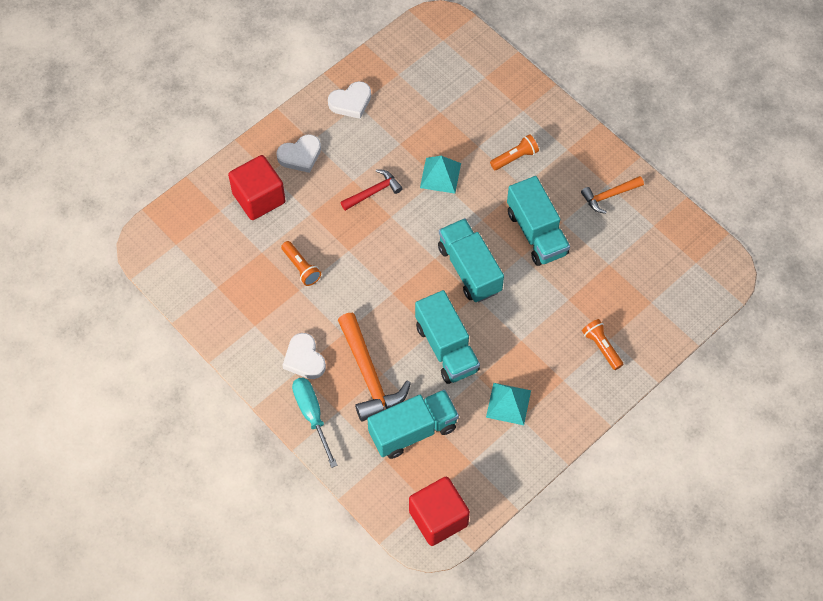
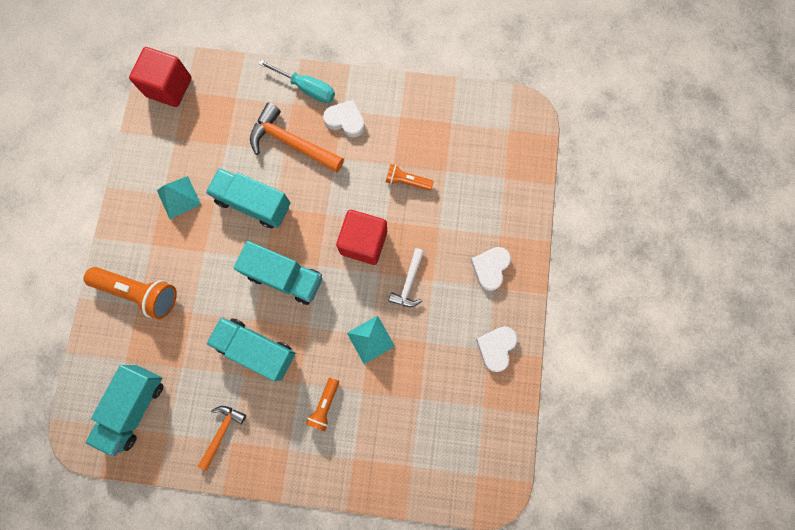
camera: 140 degrees right, 15 degrees up
red cube [228,155,286,220] -> red cube moved to [336,210,387,265]
red hammer [340,169,403,211] -> white hammer [388,248,424,307]
turquoise truck [367,389,459,459] -> turquoise truck moved to [86,365,164,457]
orange flashlight [582,319,623,370] -> orange flashlight [84,267,177,319], size x1.79

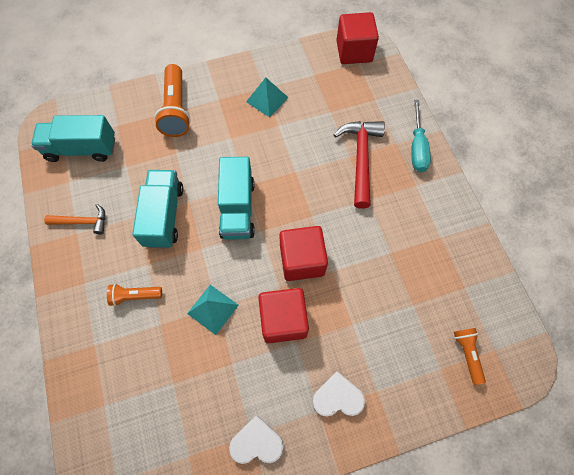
camera: 65 degrees right, 10 degrees down
turquoise truck [206,168,290,228] -> none
orange hammer [250,102,344,172] -> red hammer [333,121,385,209]
white heart [323,100,365,138] -> none
orange flashlight [386,164,434,191] -> orange flashlight moved to [454,328,486,385]
white hammer [388,248,424,307] -> red cube [258,288,309,343]

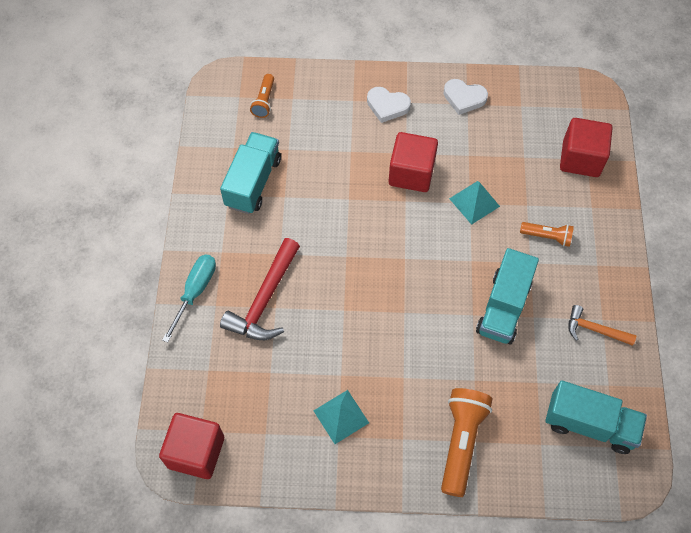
camera: 160 degrees left, 5 degrees down
turquoise truck [218,157,255,240] -> turquoise truck moved to [220,132,281,214]
red cube [279,226,328,281] -> red cube moved to [560,118,612,177]

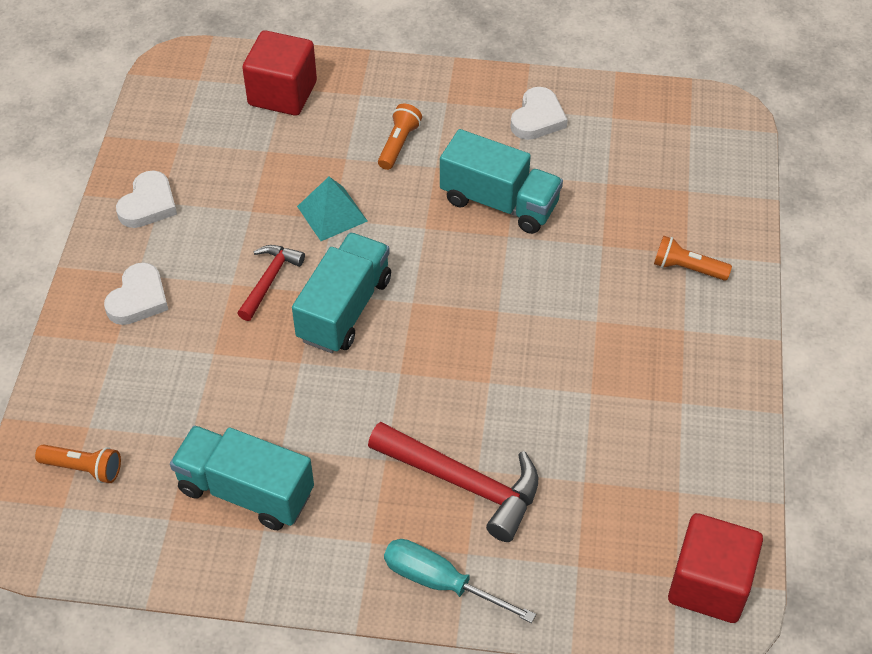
camera: 85 degrees left, 10 degrees down
turquoise pyramid [313,390,369,444] -> none
red cube [389,132,438,192] -> red hammer [237,245,305,321]
orange flashlight [441,388,493,497] -> orange flashlight [654,236,732,281], size x0.56
turquoise truck [545,380,647,454] -> turquoise truck moved to [292,232,391,353]
orange hammer [568,305,636,346] -> white heart [511,87,568,140]

